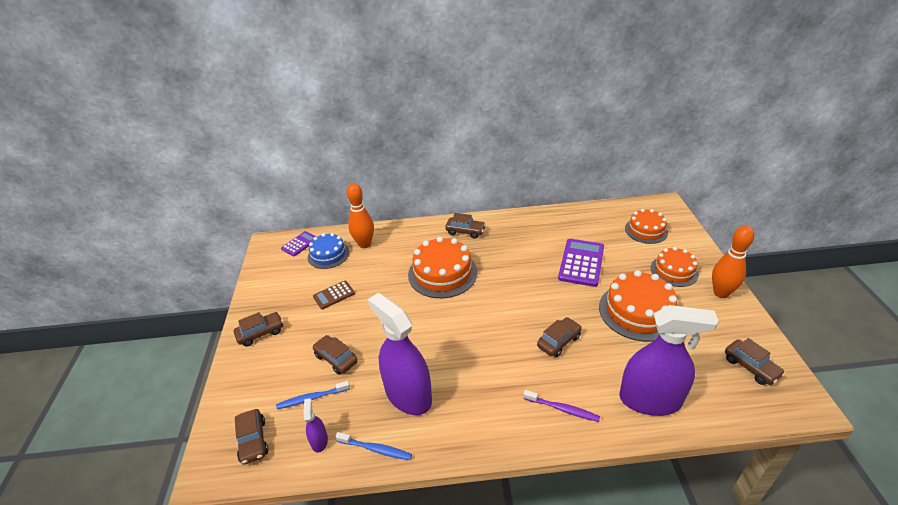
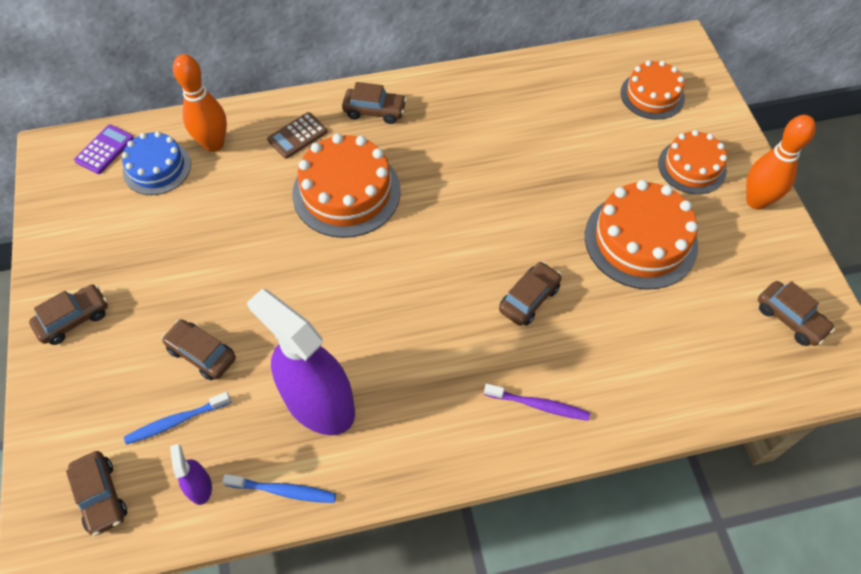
camera: 10 degrees left, 20 degrees up
brown calculator [313,281,355,309] -> brown calculator moved to [267,112,328,158]
purple calculator [558,239,604,287] -> none
purple spray bottle [619,305,719,416] -> none

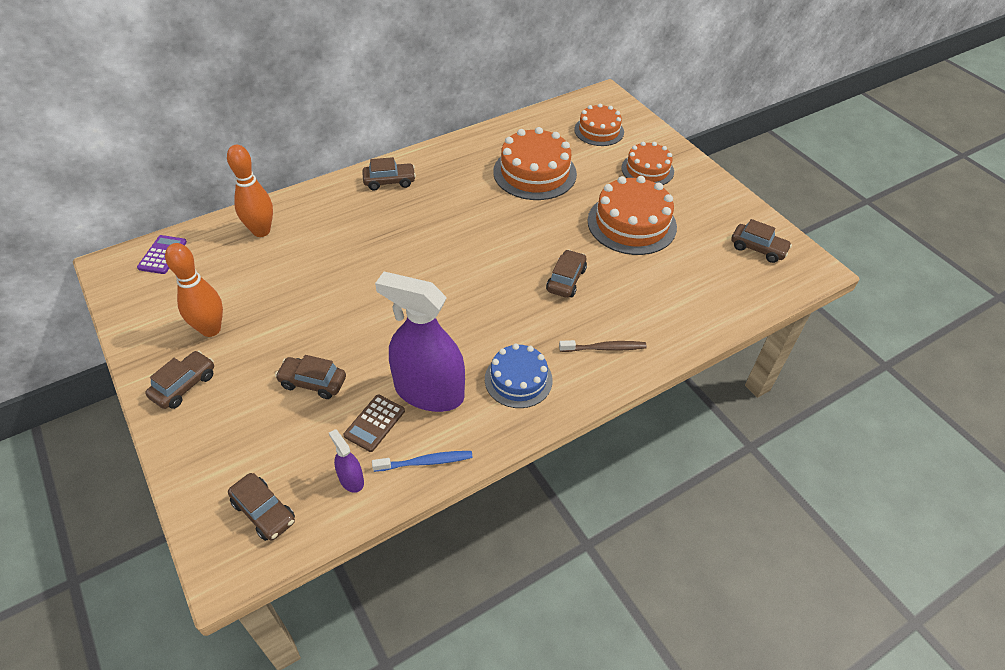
camera: 20 degrees left, 10 degrees down
blue cake [122,131,191,195] -> blue cake moved to [485,343,553,408]
blue toothbrush [124,392,231,445] -> none
brown calculator [267,112,328,158] -> brown calculator moved to [343,394,405,452]
orange cake [292,134,401,238] -> orange cake moved to [493,127,577,200]
purple toothbrush [484,384,590,421] -> brown toothbrush [559,340,647,352]
orange bowling pin [746,115,816,210] -> orange bowling pin moved to [165,243,223,337]

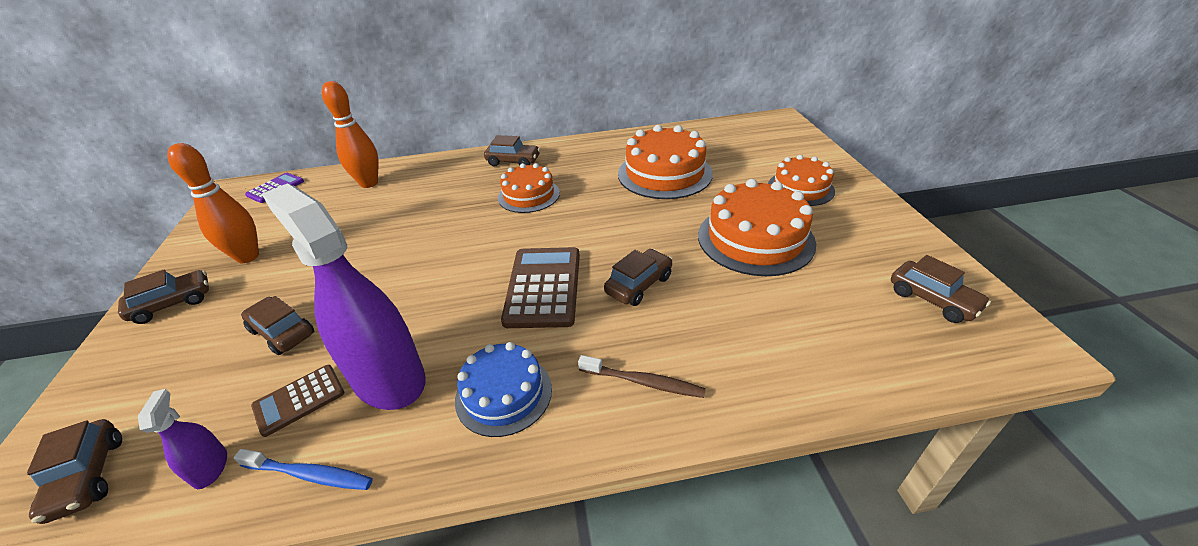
camera: 25 degrees right, 10 degrees down
orange cake [574,103,624,146] -> orange cake moved to [498,163,560,213]
none -> brown calculator [501,247,580,328]

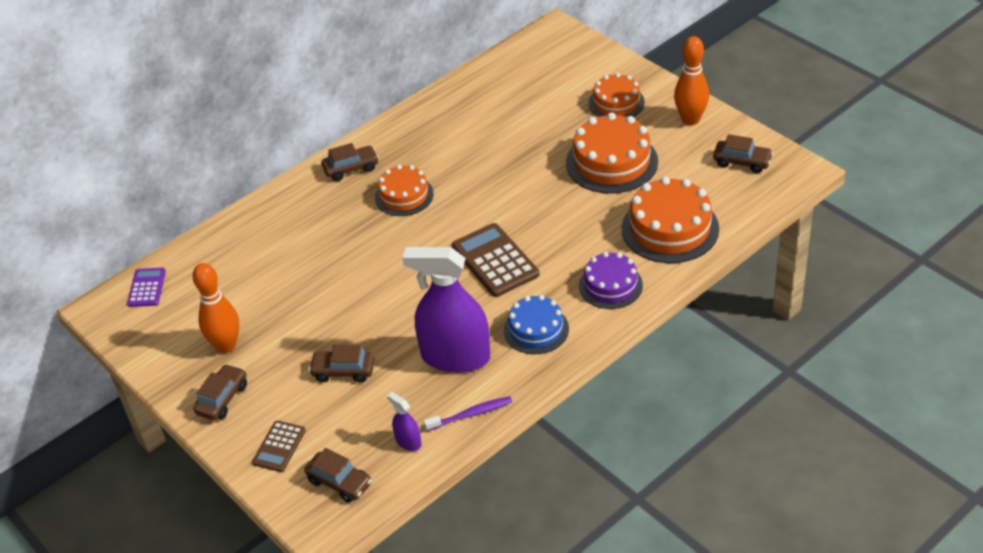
camera: 30 degrees left, 5 degrees up
blue toothbrush [233,449,373,490] -> purple toothbrush [423,396,512,431]
brown calculator [251,365,344,437] -> brown calculator moved to [252,420,306,472]
orange bowling pin [322,81,378,188] -> orange bowling pin moved to [674,36,709,125]
brown toothbrush [578,355,706,398] -> purple cake [579,252,643,309]
brown car [604,249,673,306] -> none
orange cake [618,125,713,199] -> orange cake moved to [622,177,719,263]

